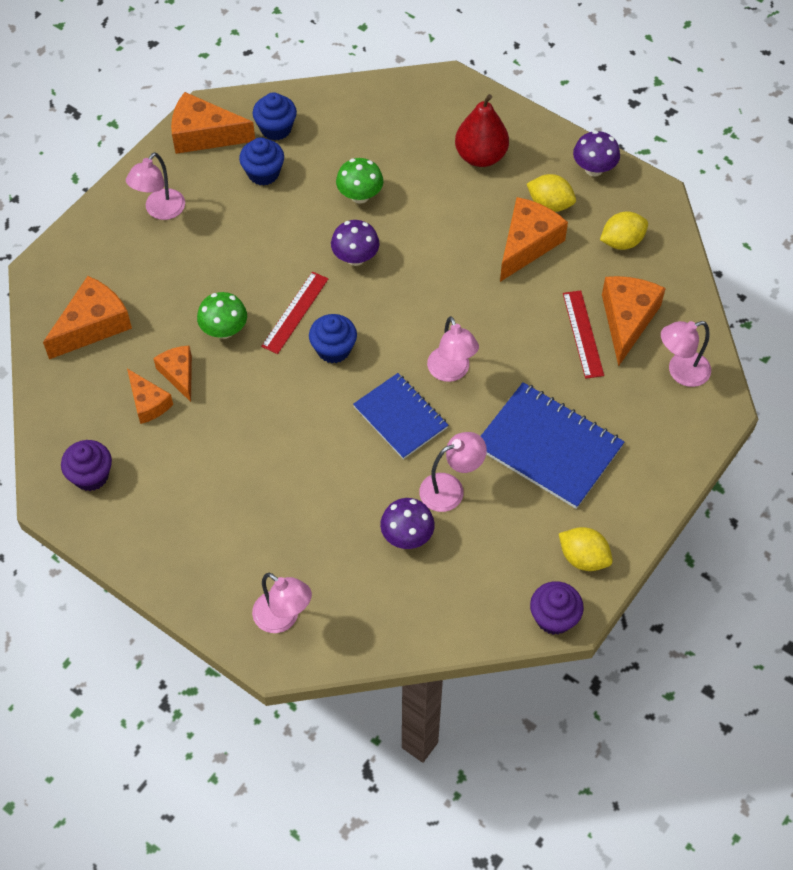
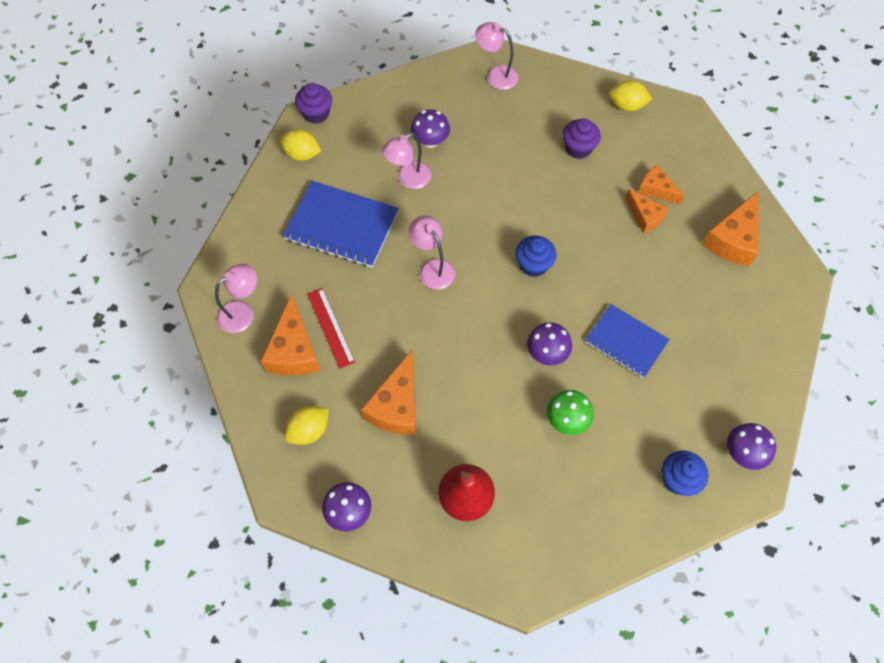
camera: 165 degrees right, 5 degrees up
purple cupcake [61,440,112,491] -> purple cupcake moved to [563,118,601,159]
pink lamp [126,152,185,220] -> none
orange cheese [171,92,255,154] -> purple mushroom [727,423,776,470]
green mushroom [197,292,247,339] -> none
blue cupcake [239,137,284,186] -> none
red ruler [261,272,328,354] -> none
blue notebook [353,373,448,459] -> blue notebook moved to [585,304,670,378]
yellow lemon [527,174,576,212] -> yellow lemon moved to [609,80,652,111]

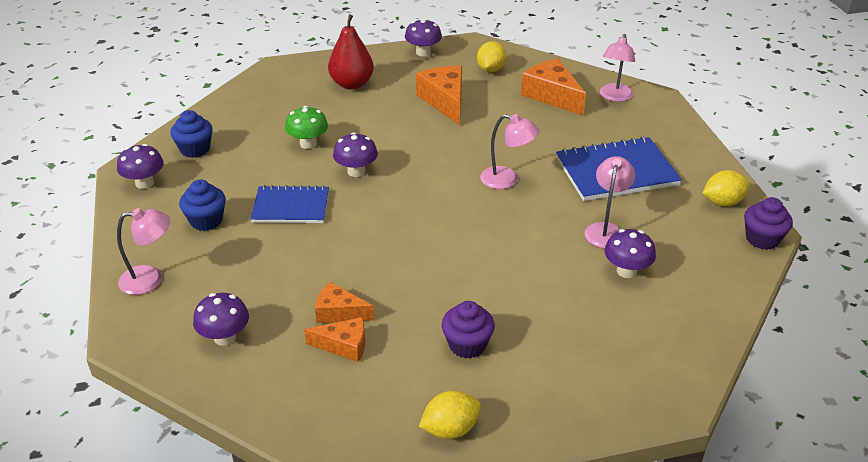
camera: 145 degrees right, 25 degrees down
red ruler [307,288,355,369] -> none
pink lamp [475,22,518,90] -> pink lamp moved to [117,208,170,295]
blue cupcake [516,236,557,277] -> blue cupcake moved to [179,179,226,231]
orange cheese [702,191,759,266] -> purple mushroom [193,293,249,346]

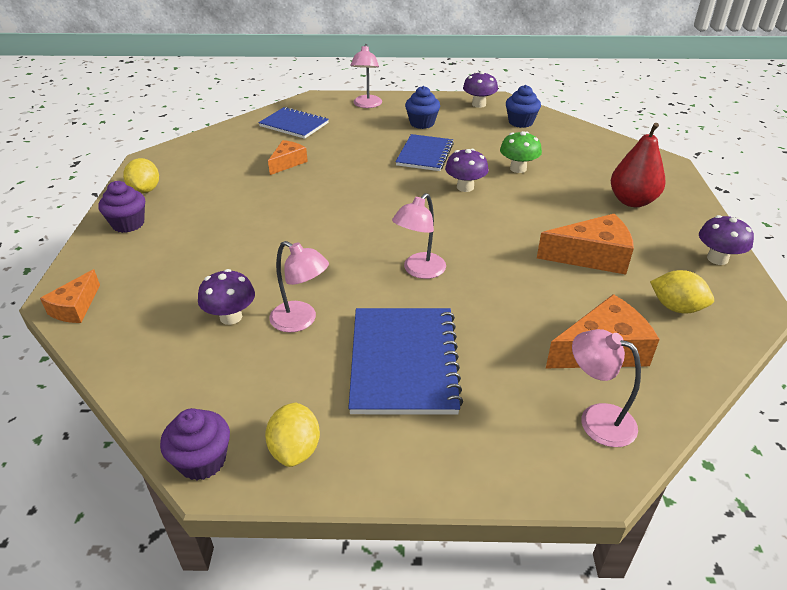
camera: 105 degrees right, 0 degrees up
purple mushroom [193,293,249,346] -> blue notebook [259,107,329,139]
orange cheese [304,317,365,362] -> orange cheese moved to [40,269,100,323]
purple cupcake [442,301,495,359] -> purple cupcake moved to [98,181,145,233]

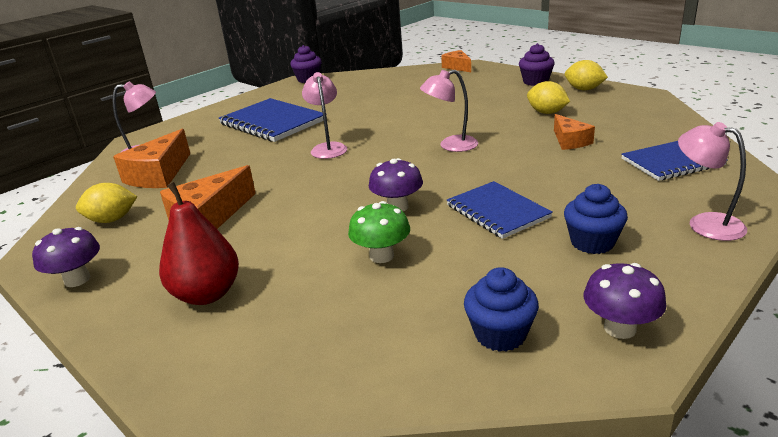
camera: 135 degrees right, 10 degrees down
purple mushroom [198,269,255,325] -> none
yellow lemon [265,403,320,467] -> yellow lemon moved to [527,81,570,114]
pink lamp [269,241,329,332] -> pink lamp moved to [420,70,478,152]

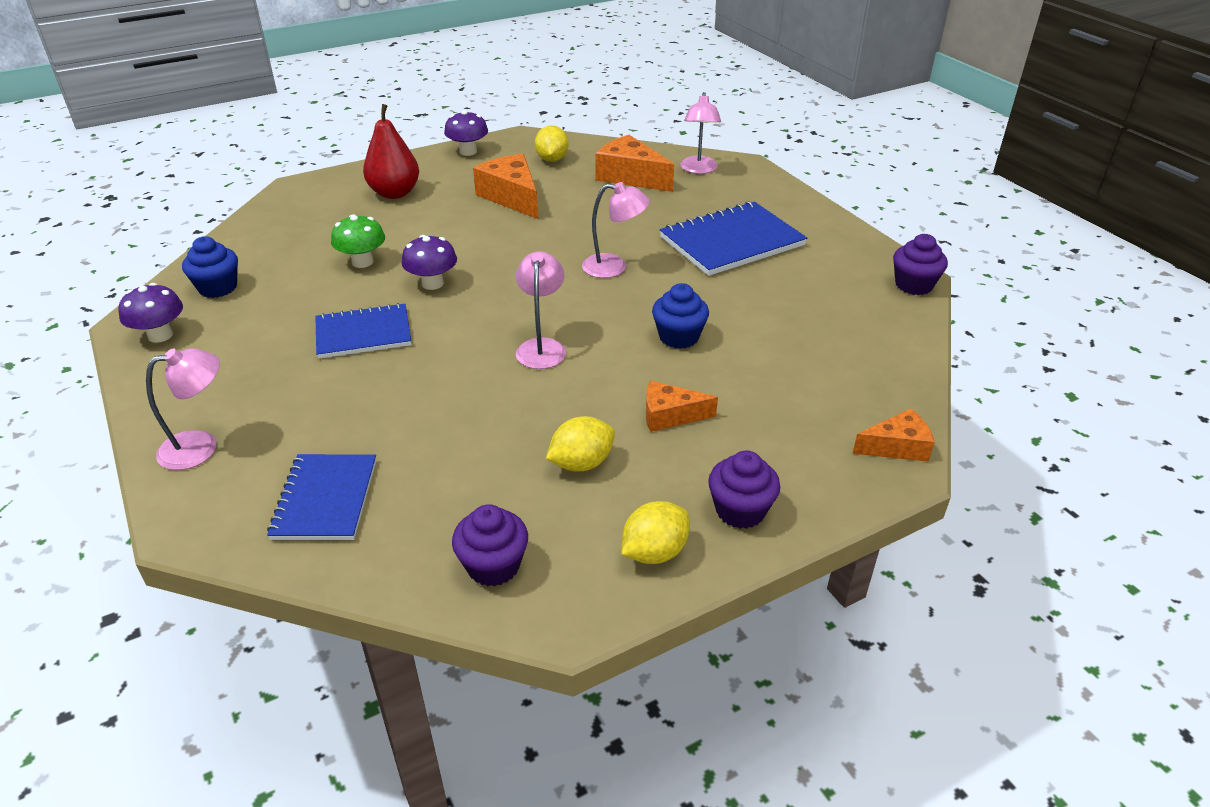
camera: 105 degrees right, 10 degrees up
orange cheese [554,114,595,150] -> orange cheese moved to [646,381,718,432]
blue cupcake [564,184,628,254] -> blue cupcake moved to [652,283,709,349]
none -> purple cupcake [452,504,528,587]

